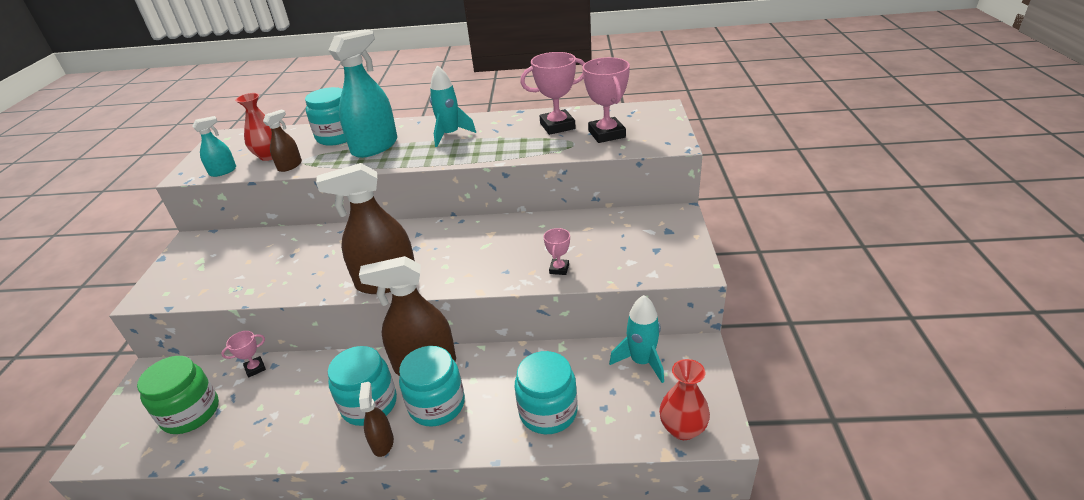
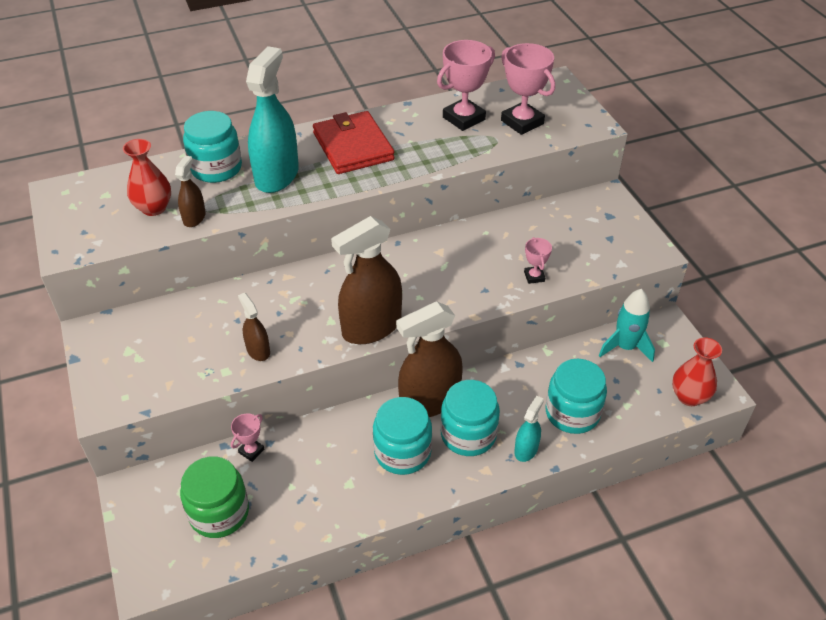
camera: 25 degrees left, 10 degrees up
turquoise spray bottle [192,116,236,177] -> turquoise spray bottle moved to [514,396,544,462]
brown spray bottle [359,382,394,457] -> brown spray bottle moved to [238,293,270,361]
turquoise rocket [430,65,476,147] -> red wallet [313,111,395,174]

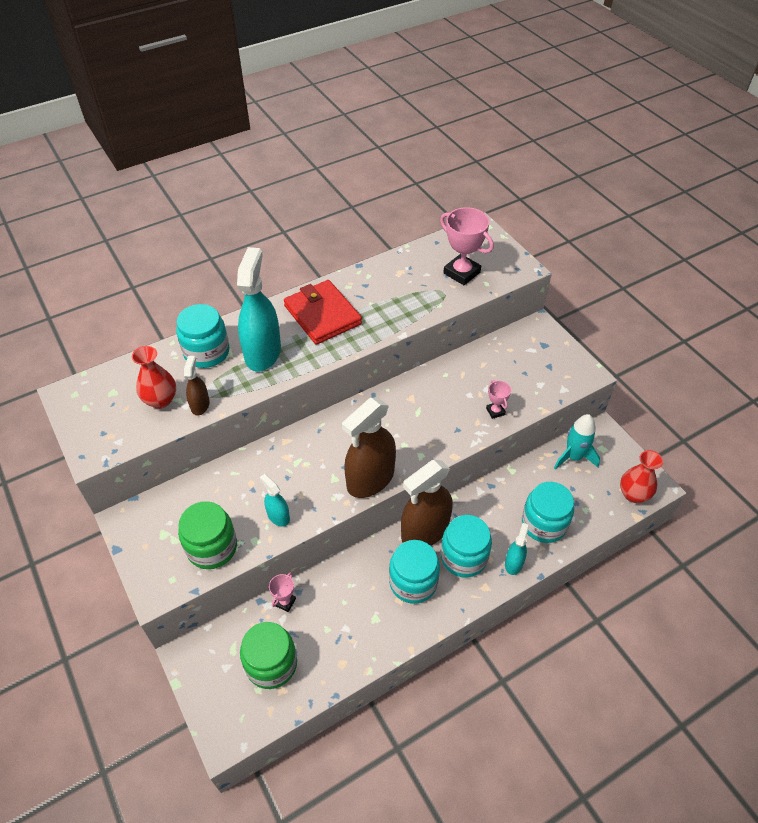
camera: 10 degrees left, 5 degrees up
brown spray bottle [238,293,270,361] -> turquoise spray bottle [260,474,290,527]
pink trophy [437,40,495,131] -> none
none -> green jar [178,501,237,569]

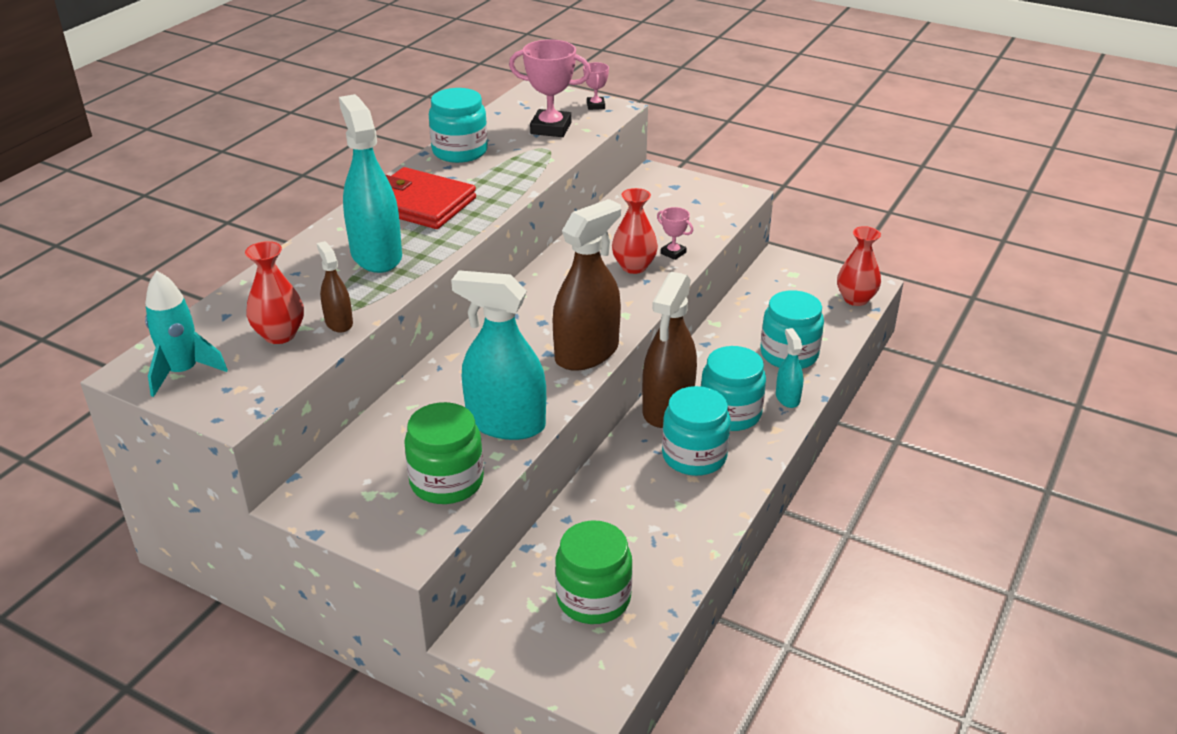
camera: 30 degrees left, 15 degrees down
turquoise jar [176,304,229,368] -> turquoise jar moved to [429,88,488,163]
turquoise spray bottle [260,474,290,527] -> turquoise spray bottle [451,270,546,440], size x2.03
pink trophy [269,572,296,612] -> pink trophy moved to [583,62,609,110]
brown spray bottle [342,398,396,498] -> brown spray bottle turned 150 degrees counterclockwise [553,199,621,370]
turquoise rocket [554,414,600,469] -> turquoise rocket moved to [145,271,228,397]
none -> red vase [612,188,658,274]

